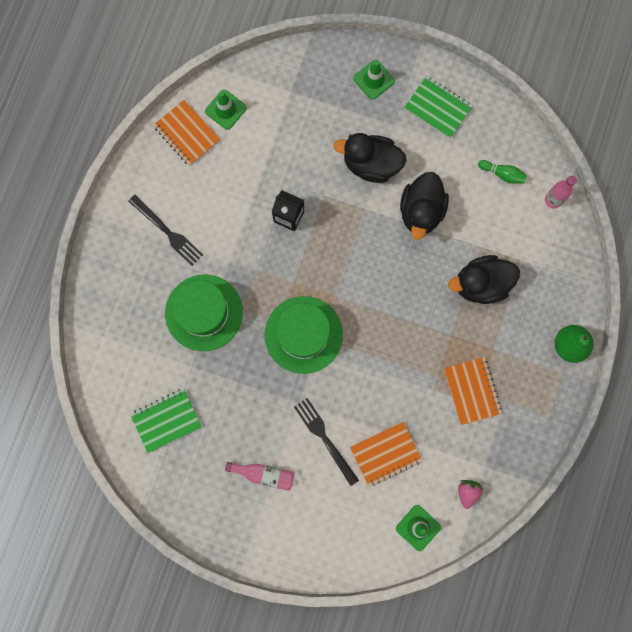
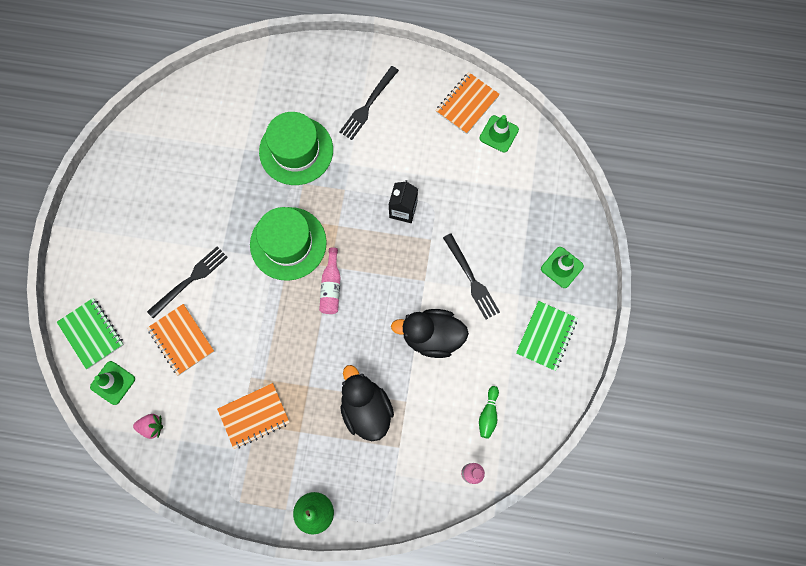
camera: 80 degrees right, 5 degrees down
green notebook [130,389,202,453] -> green notebook moved to [57,298,124,369]
pink bottle [225,462,294,491] -> pink bottle moved to [319,247,341,314]
black duck [334,133,407,183] -> black fork [443,233,500,320]

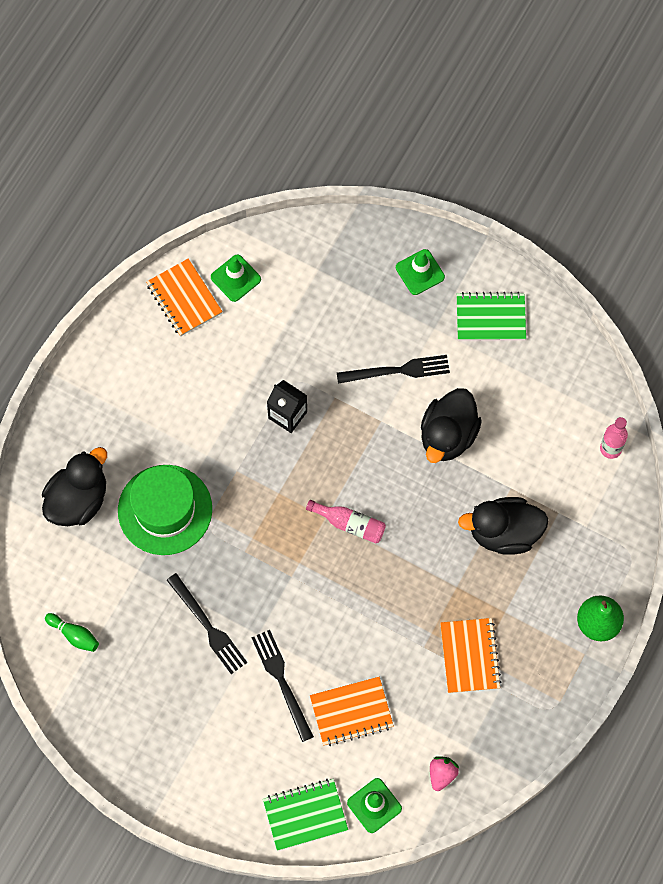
camera: 70 degrees left, 5 degrees down
green hat [250,207,327,281] -> none
black fork [339,66,399,140] -> black fork moved to [167,573,247,674]
green bowling pin [479,386,499,438] -> green bowling pin moved to [45,613,99,652]
green notebook [516,301,578,371] -> green notebook turned 45 degrees counterclockwise [457,292,526,340]
none -> black duck [42,447,107,526]

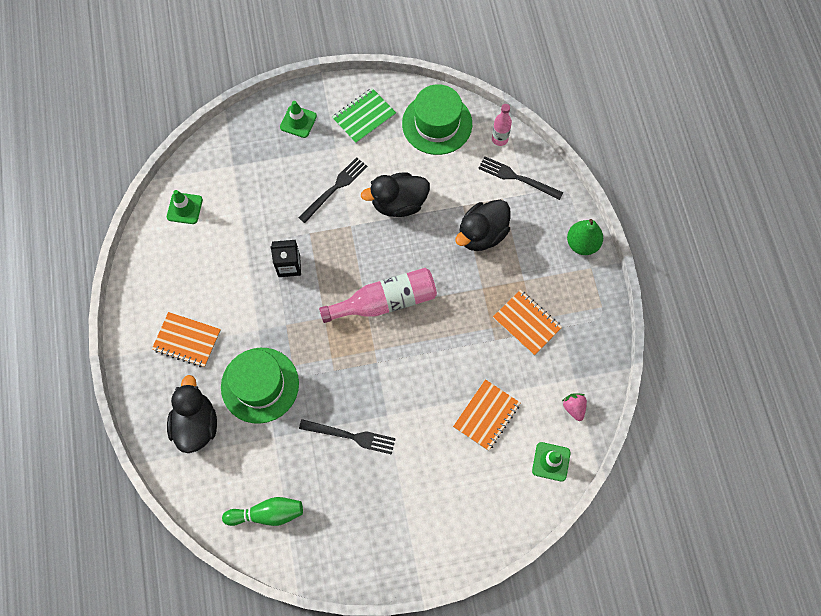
camera: 40 degrees left, 0 degrees up
green bowling pin [45,613,99,652] -> green bowling pin [222,497,303,526], size x1.52
orange notebook [146,258,223,337] -> orange notebook moved to [152,312,221,367]
black fork [251,630,314,742] -> black fork moved to [478,156,563,200]
green notebook [263,779,348,851] -> none
pink bottle [306,500,386,543] -> pink bottle [319,268,437,323], size x1.79
black duck [421,388,482,463] -> black duck turned 90 degrees clockwise [361,172,430,217]
none -> green hat [402,84,472,155]

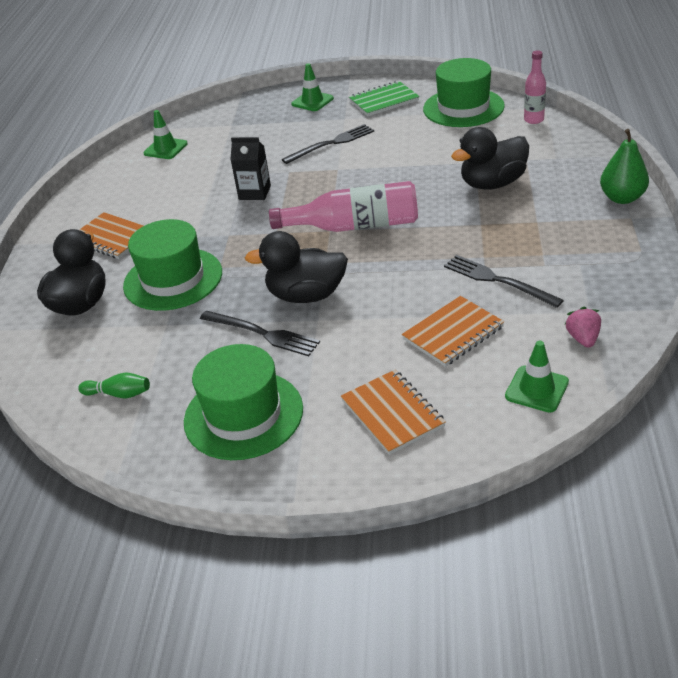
camera: 20 degrees right, 30 degrees down
green bowling pin [222,497,303,526] -> green bowling pin [78,372,150,398], size x0.66
black duck [361,172,430,217] -> black duck moved to [245,231,348,303]
black fork [478,156,563,200] -> black fork moved to [444,255,564,308]
orange notebook [493,290,562,355] -> orange notebook moved to [341,370,446,455]
none -> green hat [184,344,303,460]

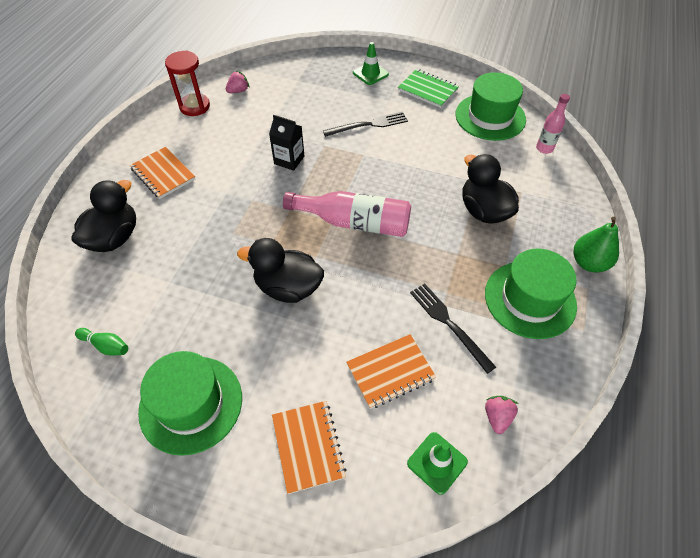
camera: 10 degrees right, 15 degrees up
green hat [123,219,222,311] -> green hat moved to [485,249,577,339]
green traffic cone [143,110,188,159] -> pink strawberry [226,71,249,93]
black fork [200,310,320,356] -> none
green notebook [349,81,420,116] -> green notebook turned 45 degrees clockwise [398,69,459,108]
black duck [451,127,529,190] -> black duck turned 75 degrees clockwise [462,154,519,224]
none -> red hourglass [165,50,210,116]

